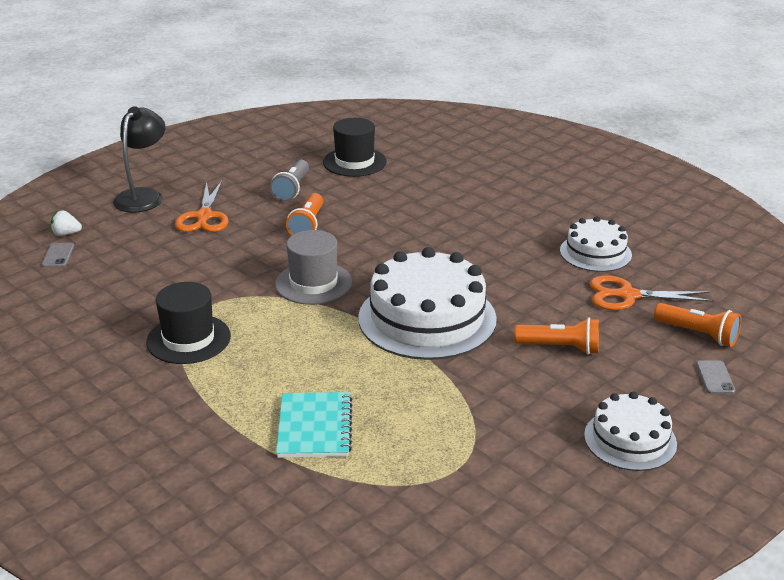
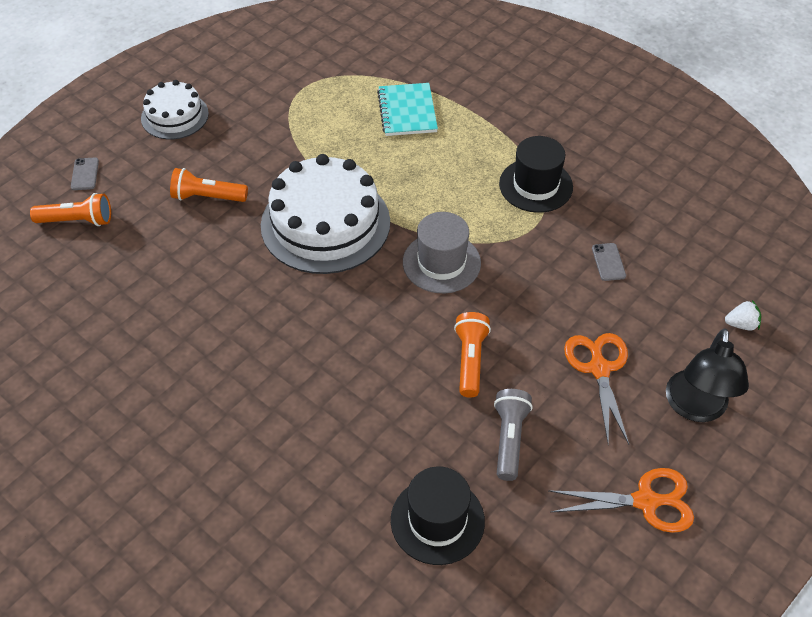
camera: 175 degrees right, 20 degrees up
grey phone [42,243,74,267] -> grey phone moved to [592,243,626,281]
white cake [560,216,632,272] -> none
orange scissors [590,275,713,310] -> orange scissors moved to [548,468,694,533]
orange flashlight [654,303,741,347] -> orange flashlight turned 150 degrees clockwise [30,193,111,226]

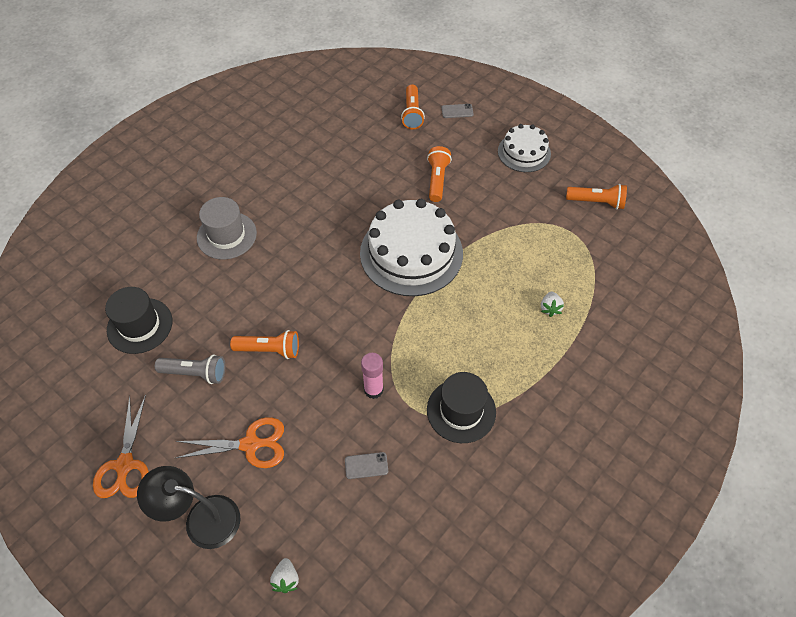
camera: 90 degrees right, 5 degrees up
turquoise notebook [377,83,438,136] -> white strawberry [541,292,564,317]
grey hat [403,212,481,293] -> grey hat moved to [197,197,257,259]
none -> pink glue stick [361,353,384,399]
none -> orange flashlight [566,184,627,210]

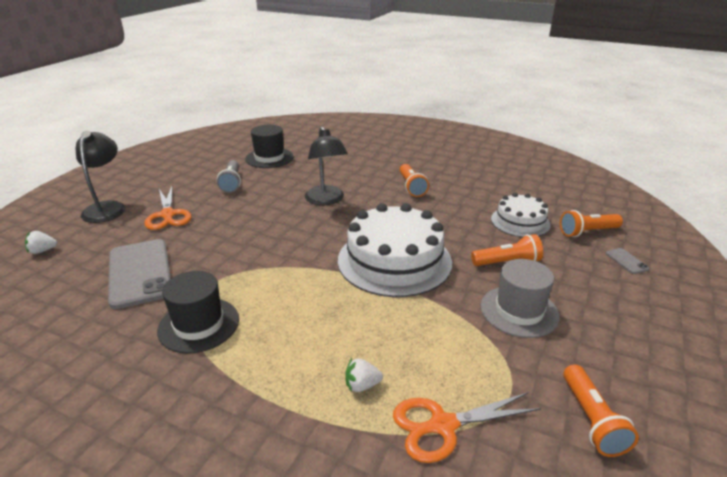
camera: 75 degrees right, 25 degrees down
orange scissors [93,395,149,498] -> orange scissors moved to [393,393,541,463]
grey hat [197,197,257,259] -> grey hat moved to [481,259,560,338]
orange flashlight [230,330,299,359] -> orange flashlight moved to [400,164,429,197]
grey phone [345,452,388,479] -> grey phone [108,239,171,309], size x2.49
pink glue stick [361,353,384,399] -> none
white cake [498,124,551,172] -> white cake moved to [491,193,551,237]
none -> black lamp [305,127,348,205]

